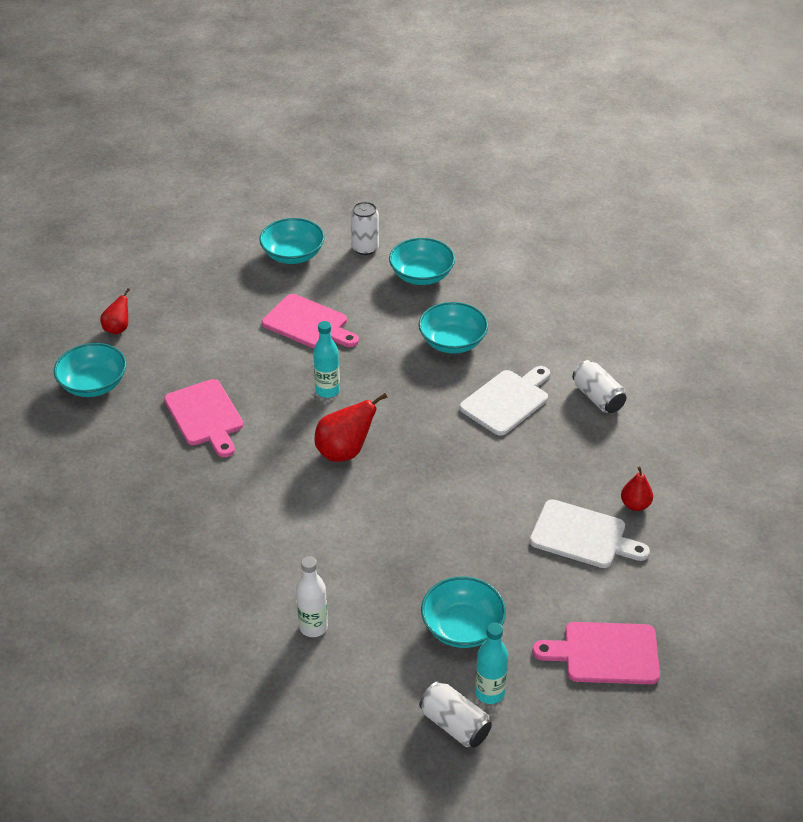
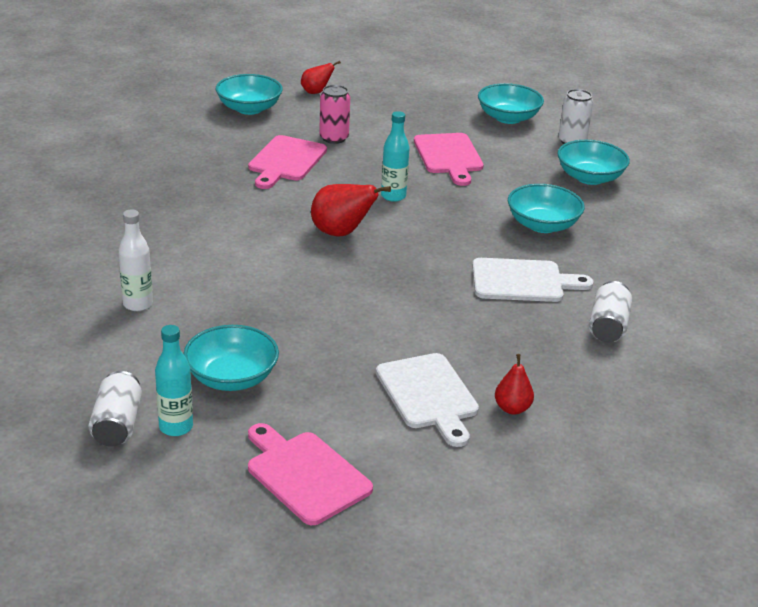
camera: 45 degrees right, 10 degrees down
none -> pink can [319,85,350,144]

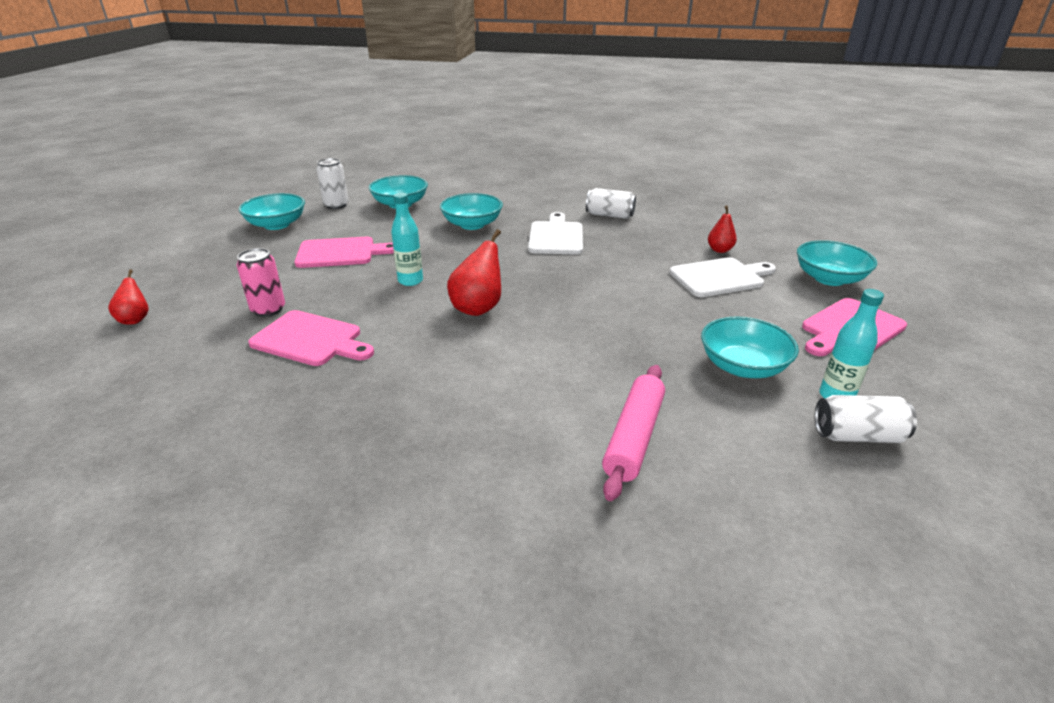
camera: 85 degrees left, 0 degrees up
white bottle [118,209,153,311] -> pink rolling pin [602,365,665,501]
turquoise bowl [216,74,283,115] -> turquoise bowl moved to [797,240,877,286]

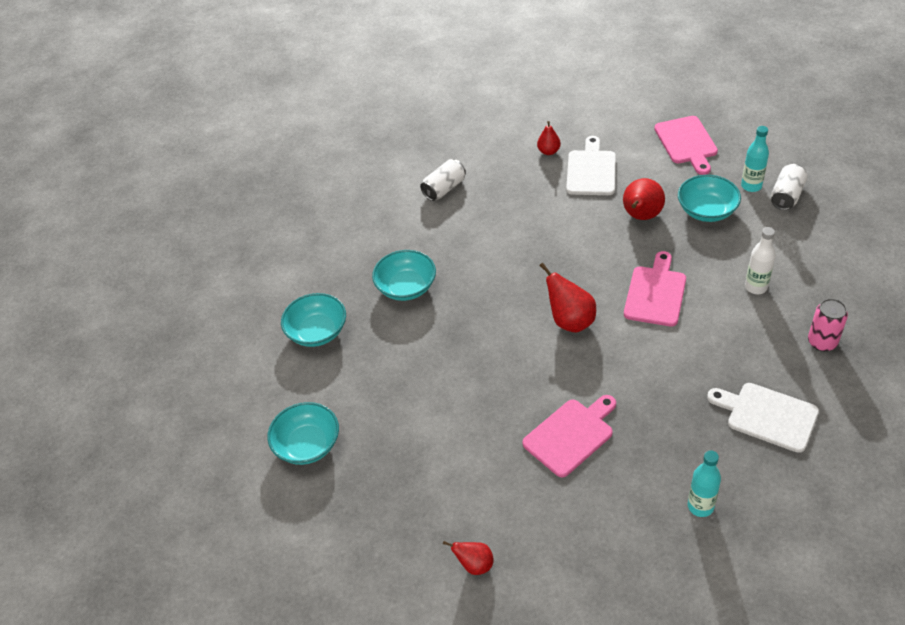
camera: 60 degrees left, 15 degrees up
pink can [237,248,285,317] -> pink can moved to [808,298,848,351]
pink cutting board [294,237,394,268] -> pink cutting board moved to [624,251,686,327]
white can [316,158,349,209] -> none
turquoise bottle [391,192,423,286] -> turquoise bottle moved to [688,450,721,517]
white cutting board [528,212,583,255] -> white cutting board moved to [707,383,819,453]
pink rolling pin [602,365,665,501] -> white bottle [745,227,776,294]
turquoise bowl [797,240,877,286] -> none
none -> red pear [623,178,665,220]

